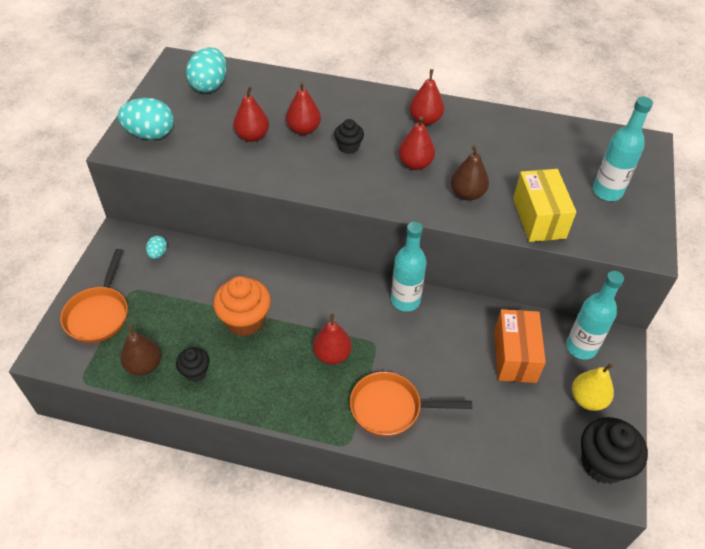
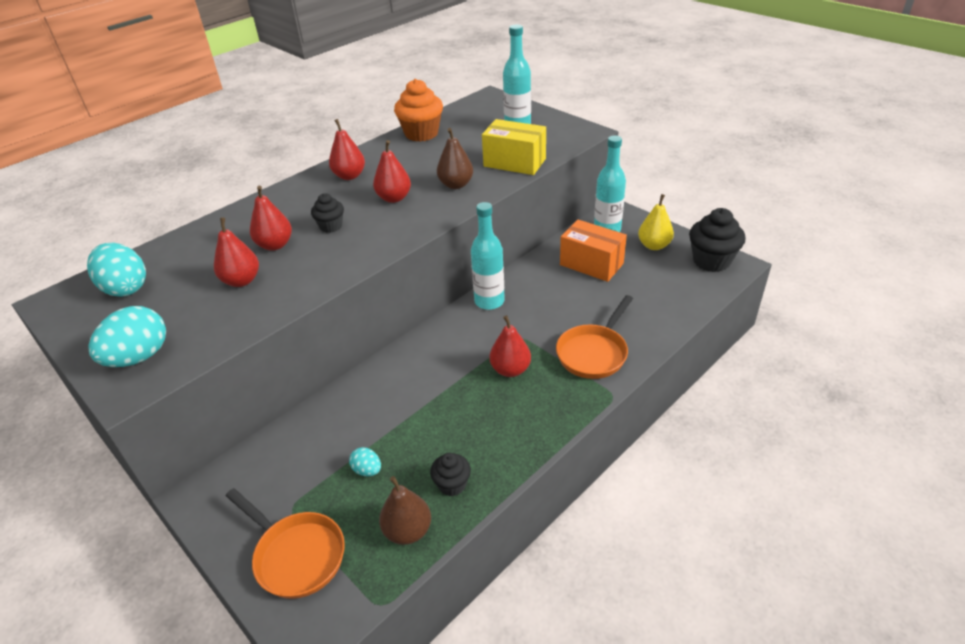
camera: 55 degrees left, 10 degrees down
turquoise egg [146,236,167,259] -> turquoise egg moved to [349,447,381,476]
orange cupcake [213,276,271,336] -> orange cupcake moved to [394,79,443,142]

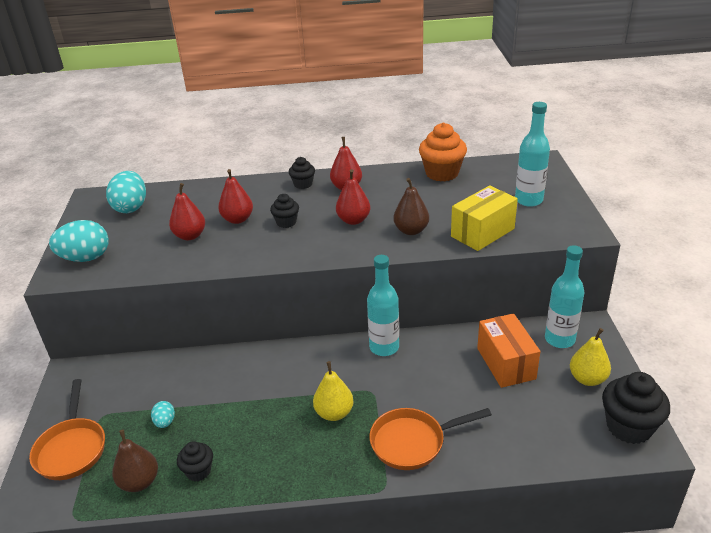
camera: 40 degrees right, 5 degrees down
yellow box [482,119,546,175] -> yellow box turned 75 degrees clockwise [451,185,518,251]
red pear [490,315,531,377] -> yellow pear [313,361,353,421]
none -> black cupcake [289,157,315,189]

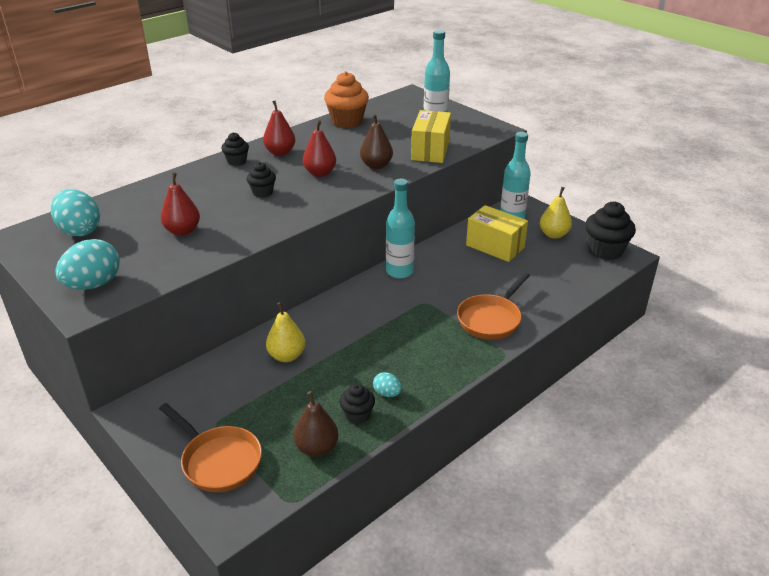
camera: 40 degrees left, 0 degrees up
turquoise egg [151,401,175,428] -> turquoise egg moved to [373,372,402,397]
red pear [218,169,253,224] -> none
yellow pear [313,361,353,421] -> yellow pear moved to [266,302,305,362]
orange box [477,313,541,388] -> yellow box [466,205,528,262]

